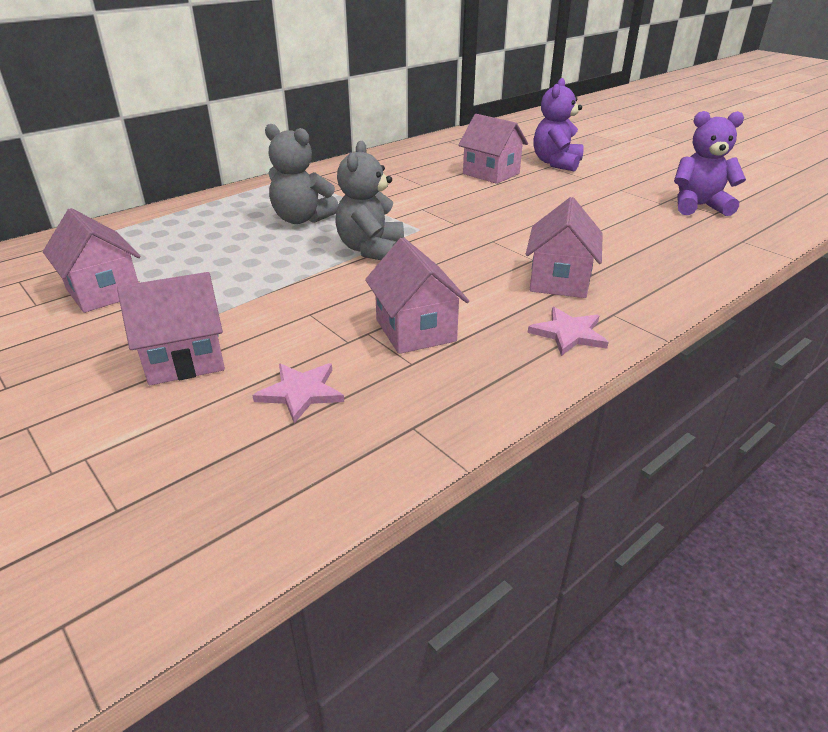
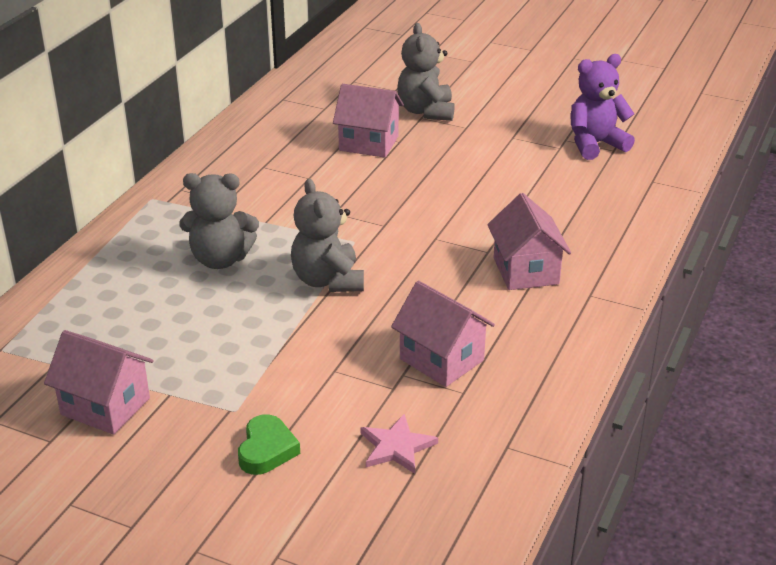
camera: 25 degrees left, 0 degrees up
pink house [117,272,225,385] -> green heart [238,414,300,475]
pink star [528,307,609,356] -> none
purple teddy bear [534,78,584,171] -> grey teddy bear [397,23,454,121]

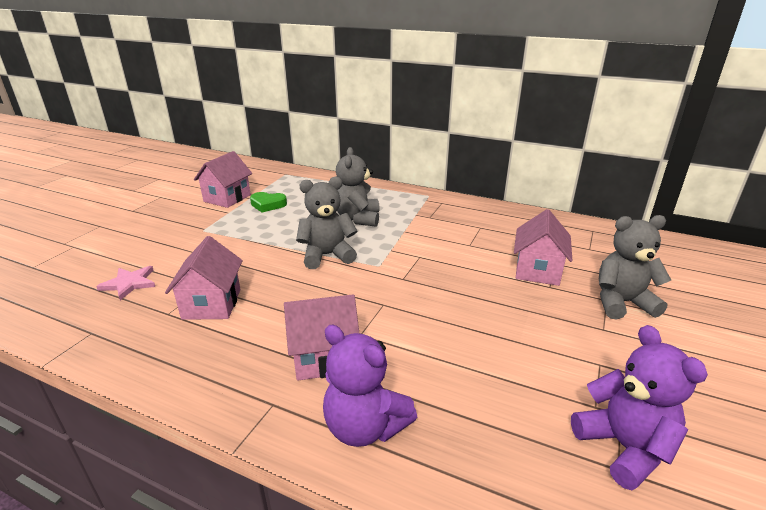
camera: 90 degrees right, 5 degrees down
green heart [238,414,300,475] -> green heart moved to [250,192,287,212]
pink house [391,281,495,387] -> pink house turned 45 degrees counterclockwise [165,236,243,320]
none -> purple teddy bear [323,325,417,447]

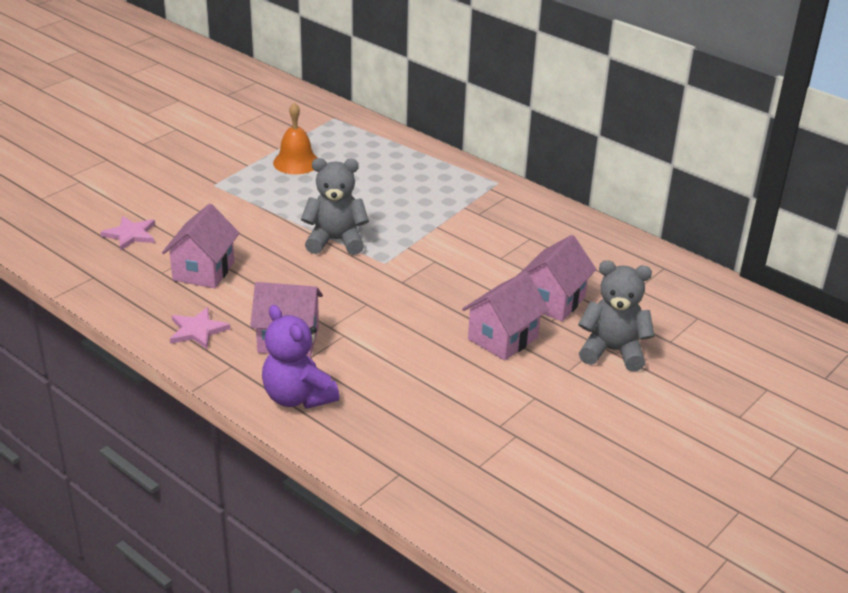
camera: 15 degrees right, 5 degrees up
pink house [194,151,252,208] -> pink house moved to [462,272,549,361]
green heart [250,192,287,212] -> orange bell [273,103,317,174]
grey teddy bear [336,147,380,227] -> none
purple teddy bear [571,325,708,491] -> none
none -> pink star [170,307,231,349]

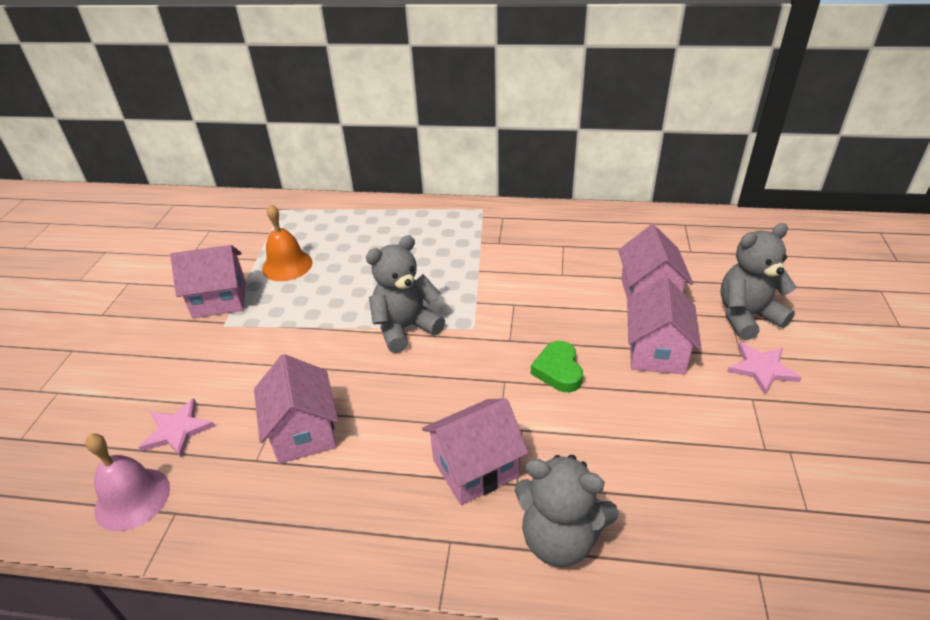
camera: 30 degrees left, 5 degrees up
pink star [170,307,231,349] -> pink star moved to [727,342,802,395]
purple teddy bear [262,305,339,409] -> grey teddy bear [515,455,619,567]
none -> pink bell [85,434,170,531]
none -> pink house [170,245,246,318]
none -> green heart [531,341,583,392]

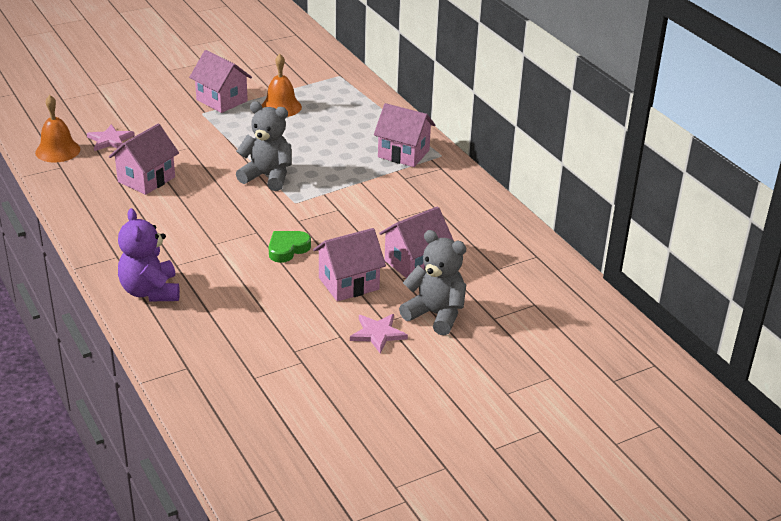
camera: 50 degrees right, 5 degrees down
pink bell [85,434,170,531] -> orange bell [35,95,80,162]
pink house [422,398,528,505] -> pink house moved to [374,103,435,167]
grey teddy bear [515,455,619,567] -> purple teddy bear [118,208,180,301]

